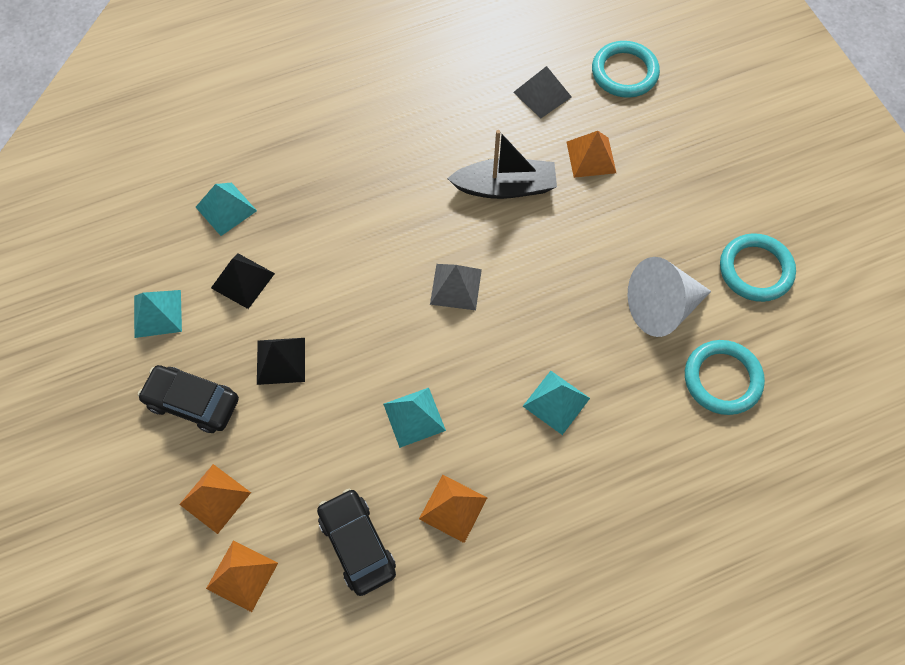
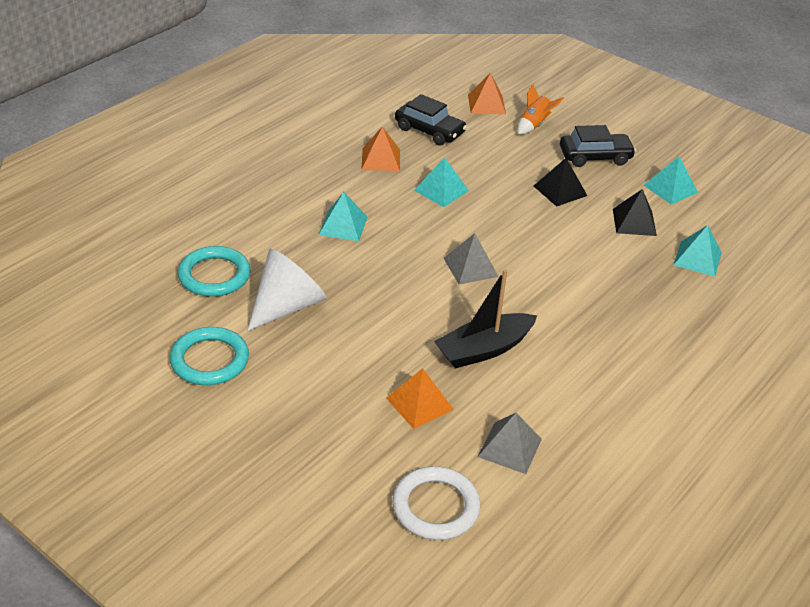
camera: 150 degrees right, 25 degrees down
orange pyramid [179,464,251,534] -> orange rocket [517,84,564,135]
turquoise ring [592,41,660,98] -> white ring [392,466,481,540]

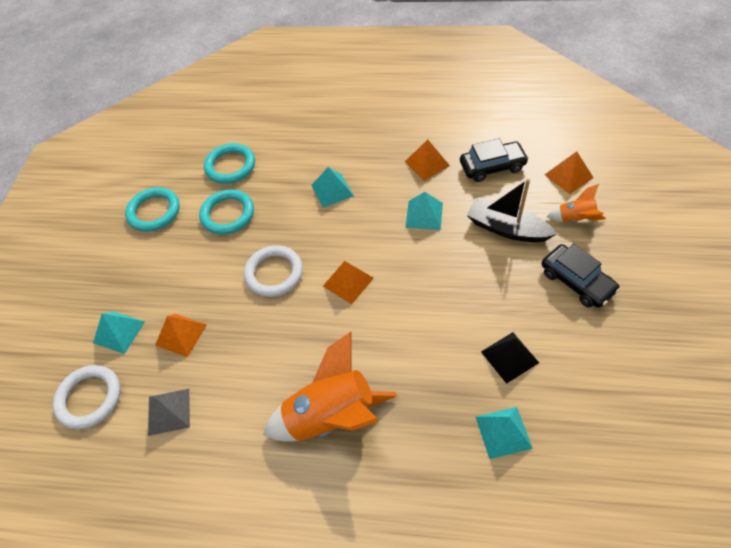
camera: 65 degrees right, 15 degrees up
white cone [247,249,327,331] -> turquoise ring [199,189,254,235]
black car [395,94,467,146] -> black car turned 105 degrees counterclockwise [460,138,529,182]
black boat [434,269,537,369] -> black boat moved to [467,179,557,242]
grey pyramid [444,233,499,285] -> orange pyramid [323,261,374,304]
black pyramid [534,158,587,207] -> none
turquoise pyramid [644,156,698,205] -> turquoise pyramid moved to [93,312,145,354]
none -> white ring [244,246,303,297]
none -> orange rocket [263,332,397,441]

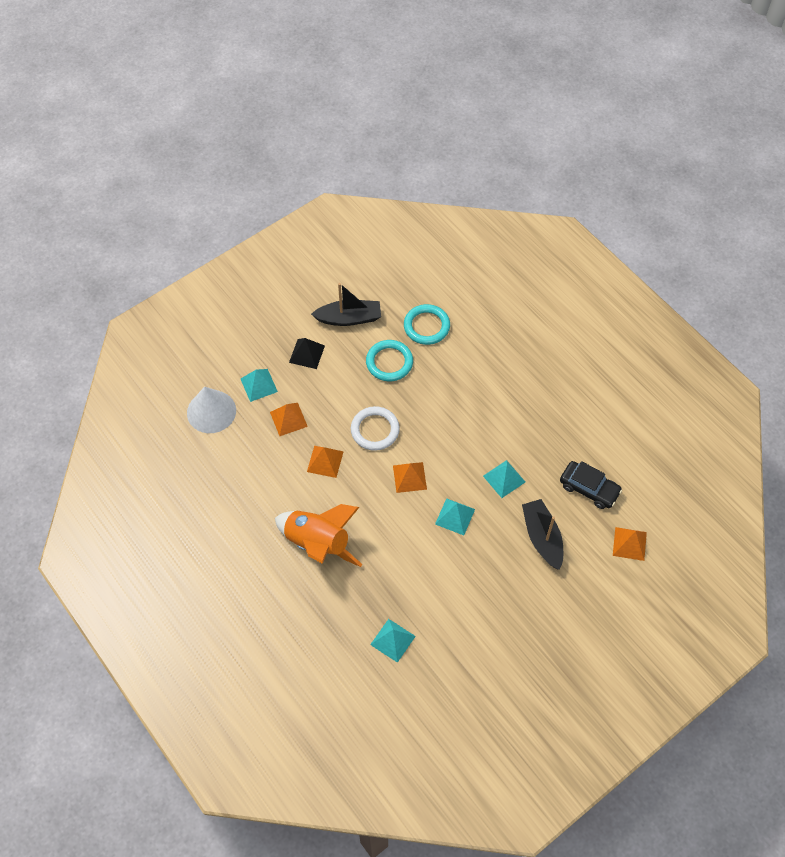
camera: 40 degrees right, 5 degrees up
white ring [53,365,121,429] -> white cone [187,387,236,433]
turquoise ring [125,187,180,232] -> black boat [311,283,381,326]
grey pyramid [148,389,190,436] -> none
turquoise pyramid [311,167,354,208] -> turquoise pyramid moved to [435,498,475,535]
orange pyramid [405,139,450,181] -> orange pyramid moved to [307,446,344,478]
black pyramid [481,332,539,384] -> black pyramid moved to [289,338,325,369]
black car [542,244,620,308] -> none
orange rocket [547,184,606,223] -> none

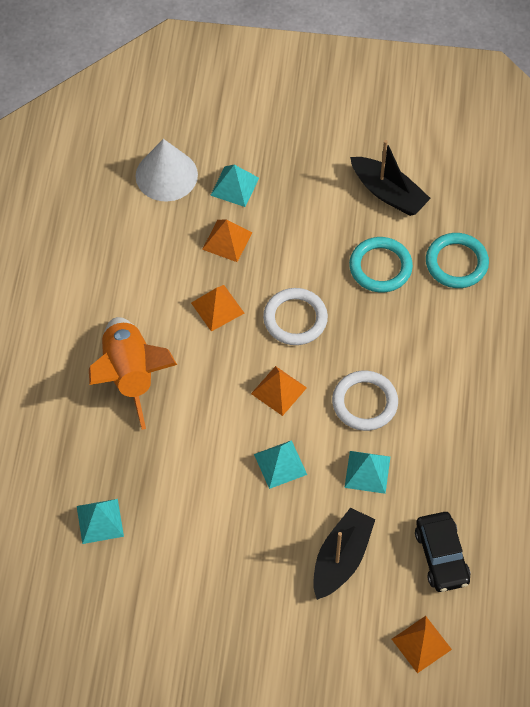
camera: 45 degrees right, 0 degrees up
black pyramid [289,338,325,369] -> none
none -> white ring [332,371,398,431]

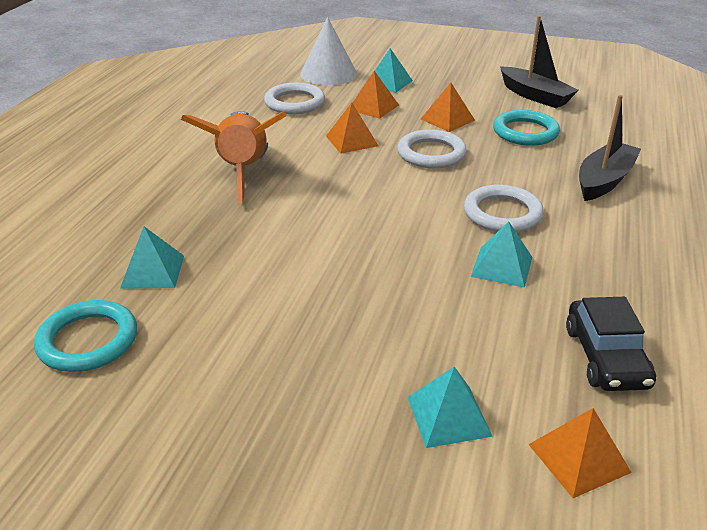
camera: 10 degrees right, 25 degrees down
orange pyramid [251,366,307,416] -> orange pyramid moved to [421,83,475,132]
turquoise pyramid [254,440,307,489] -> turquoise pyramid moved to [407,367,493,448]
black boat [313,508,375,600] -> black boat moved to [579,95,641,201]
turquoise ring [426,233,489,288] -> turquoise ring moved to [34,300,137,372]
none -> white ring [264,83,325,114]

